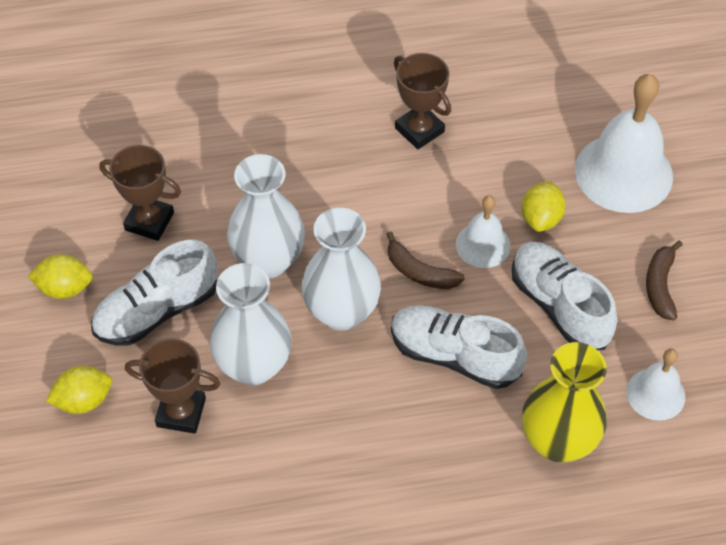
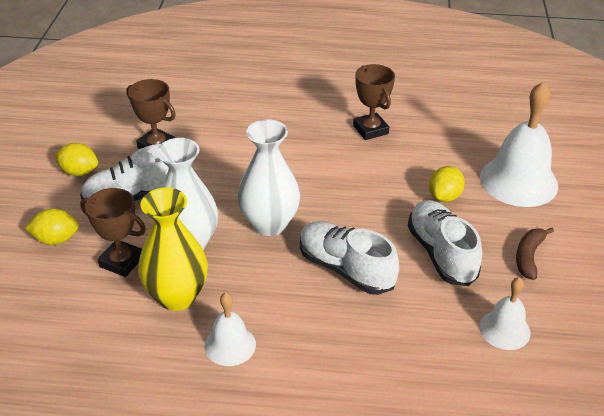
camera: 15 degrees right, 15 degrees down
white vase [227,154,305,278] -> none
brown banana [387,232,465,289] -> none
white bell [456,195,510,268] -> white bell moved to [204,292,256,366]
yellow vase [522,342,607,462] -> yellow vase moved to [138,187,208,311]

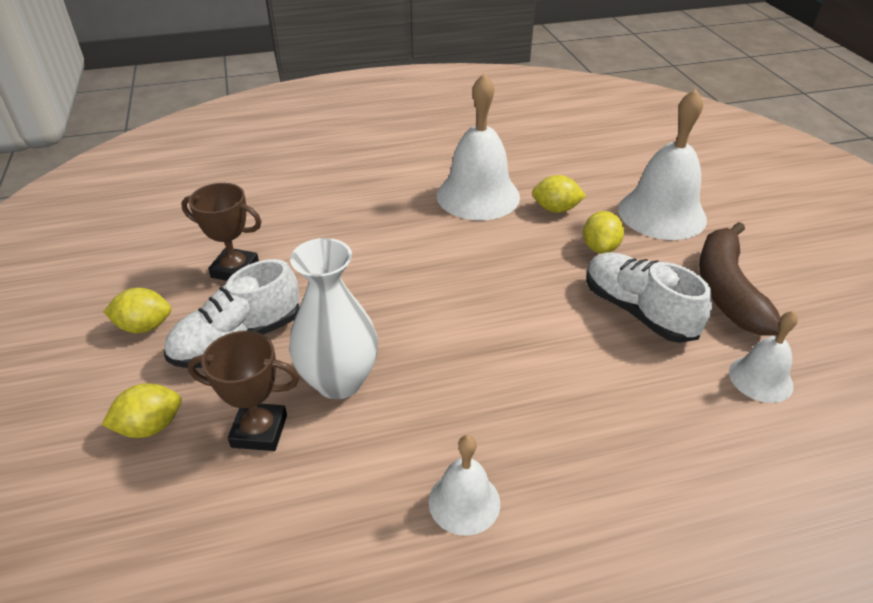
camera: 20 degrees left, 0 degrees up
yellow vase [138,187,208,311] -> none
white vase [237,119,300,236] -> none
white shoe [300,221,399,295] -> none
brown trophy [353,64,395,140] -> white bell [437,73,520,220]
brown banana [516,228,554,280] -> brown banana [699,222,781,336], size x1.84
none -> yellow lemon [532,175,586,213]

